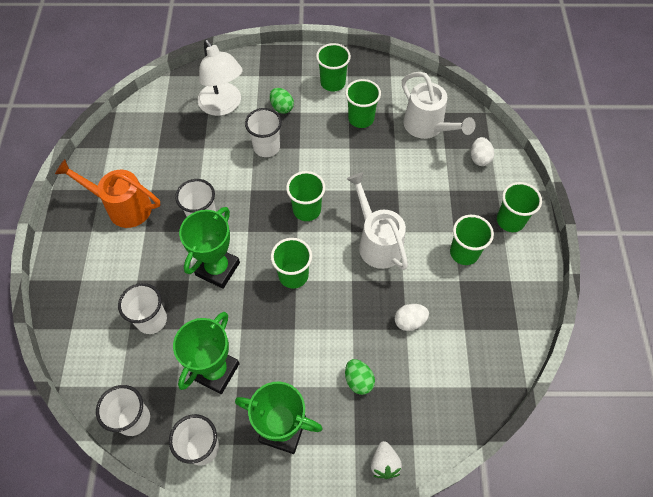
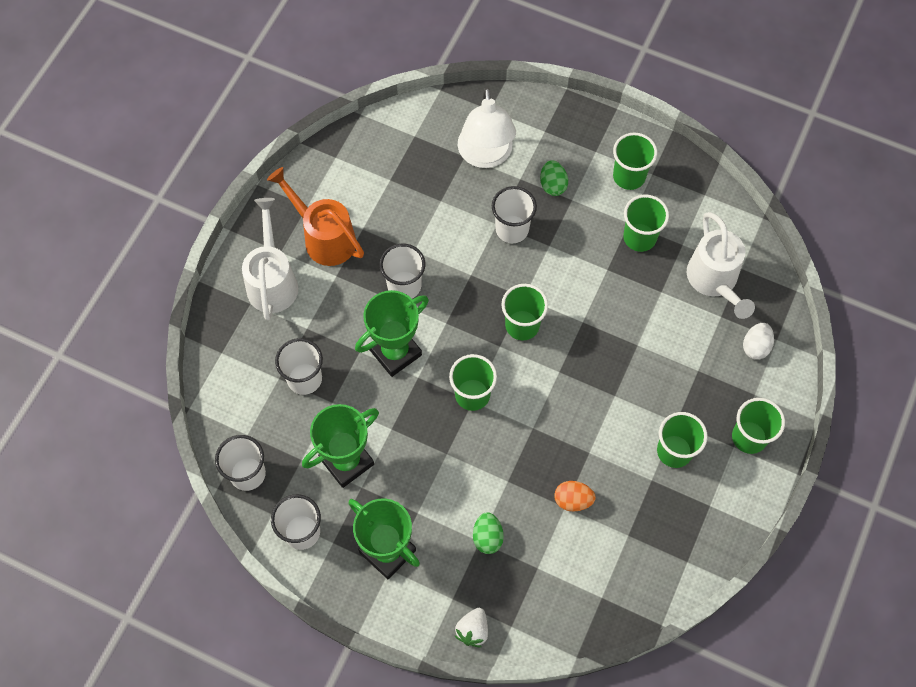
camera: 25 degrees right, 5 degrees up
white watering can [347,172,408,270] -> white watering can moved to [242,198,298,320]
white egg [395,304,429,331] -> orange egg [554,481,596,512]

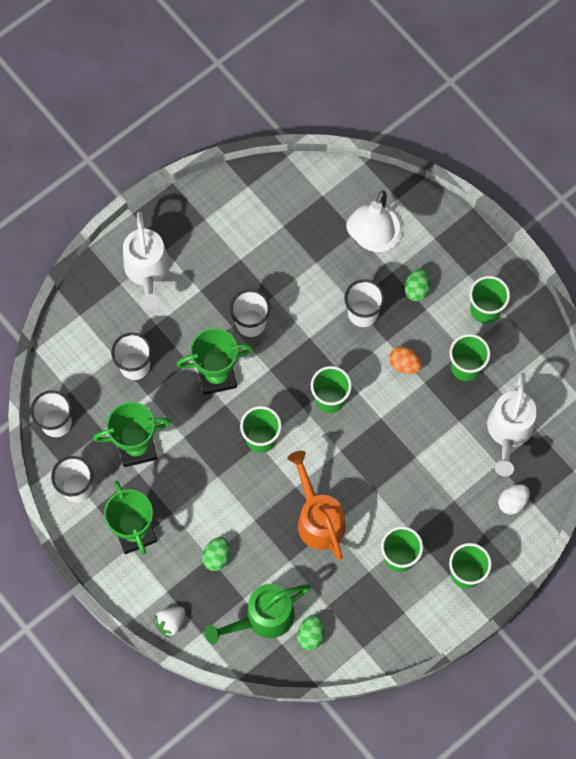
camera: 25 degrees right, 5 degrees up
white watering can [242,198,298,320] -> white watering can turned 150 degrees clockwise [123,212,169,310]
orange watering can [267,167,364,266] -> orange watering can moved to [287,451,346,560]
orange egg [554,481,596,512] -> orange egg moved to [389,346,421,374]
none -> green watering can [205,584,311,644]
none -> green egg [297,615,324,650]

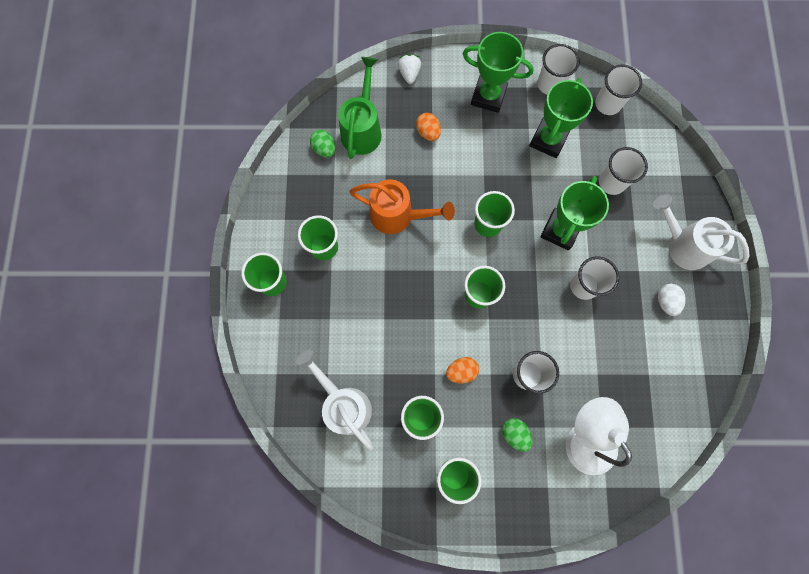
camera: 130 degrees right, 5 degrees up
green egg [202,537,230,571] -> orange egg [416,113,441,141]
white egg [498,484,530,515] -> white egg moved to [658,284,686,316]

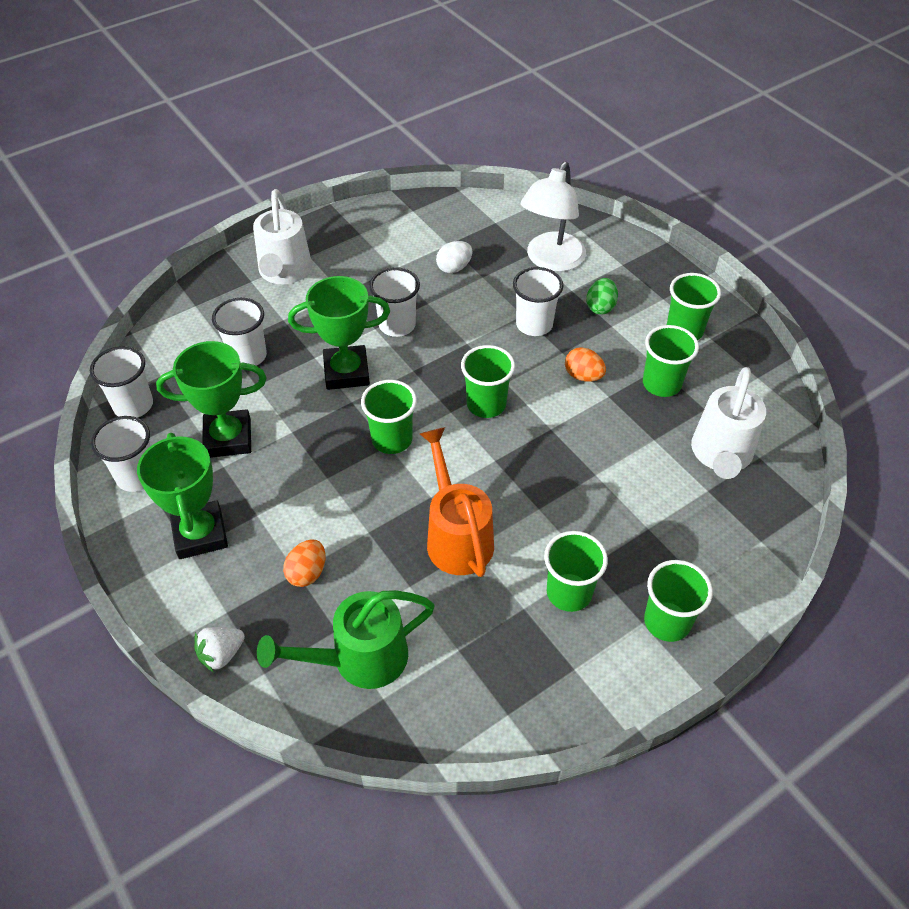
camera: 125 degrees left, 25 degrees down
green egg [310,130,336,158] -> none
white egg [658,284,686,316] -> white egg moved to [436,241,472,273]

